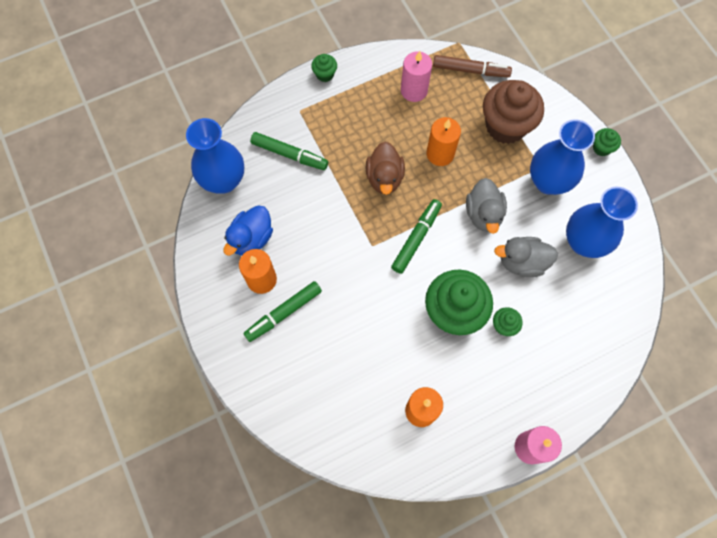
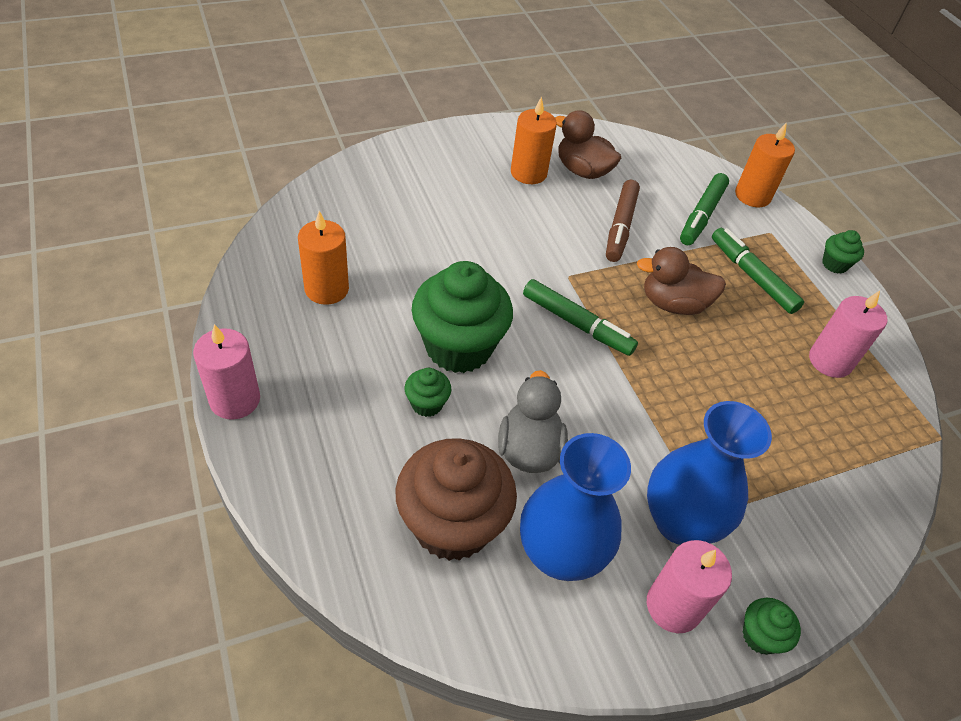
camera: 90 degrees right, 20 degrees down
blue vase [186,118,244,194] -> none
blue duck [224,206,273,256] -> brown duck [555,110,621,179]
green marker [243,281,322,342] -> green marker moved to [712,228,804,314]
orange candle [427,117,461,166] -> orange candle moved to [735,122,795,207]
brown marker [433,55,512,77] -> brown marker moved to [606,180,640,262]
grey duck [466,178,507,234] -> none
brown cupcake [483,80,544,144] -> brown cupcake moved to [395,438,517,561]
none -> pink candle [647,540,732,633]

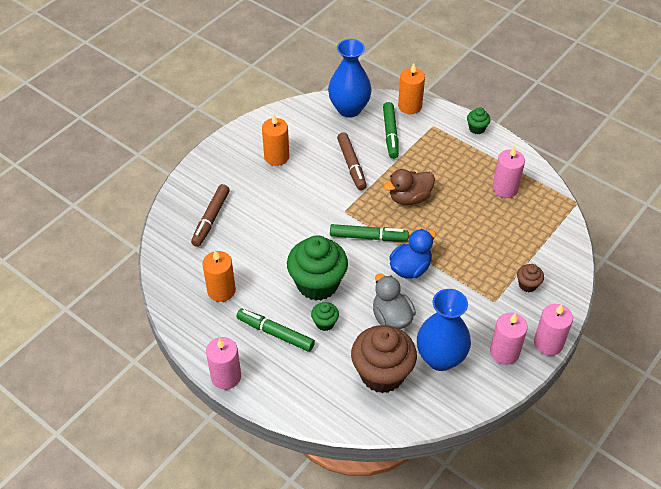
camera: 25 degrees left, 0 degrees up
brown duck [555,110,621,179] -> none
blue vase [647,401,772,545] -> blue vase moved to [328,39,372,118]
green marker [712,228,804,314] -> green marker moved to [236,309,315,352]
green cupcake [743,598,801,655] -> pink candle [534,304,573,356]
none -> brown marker [191,184,230,247]
none -> blue duck [389,229,436,279]
none -> brown cupcake [517,264,544,292]

